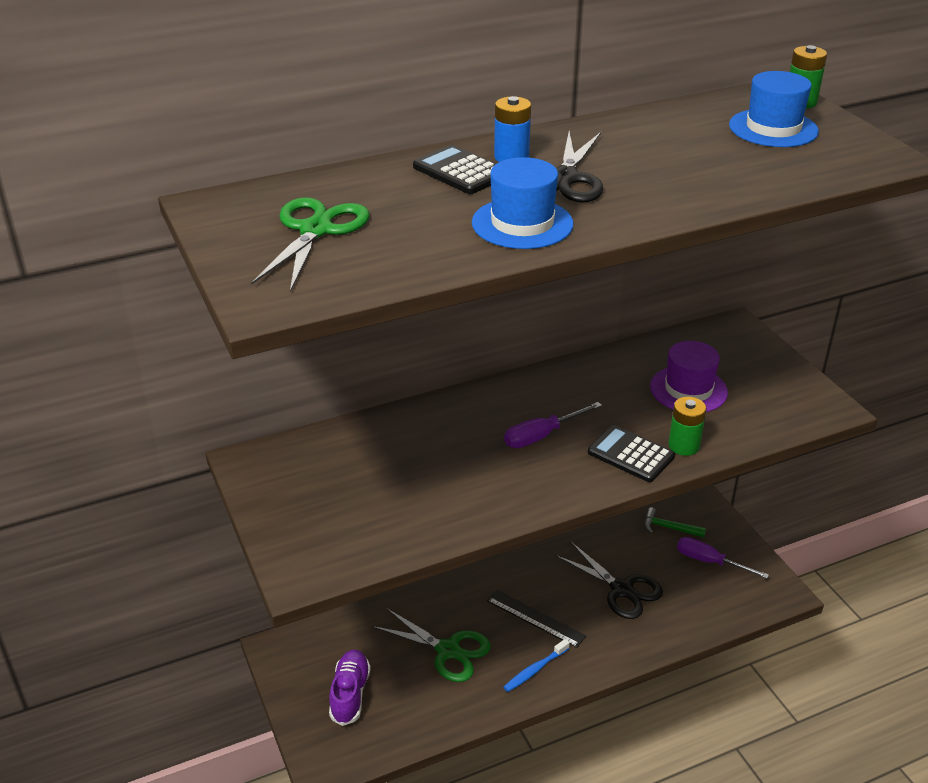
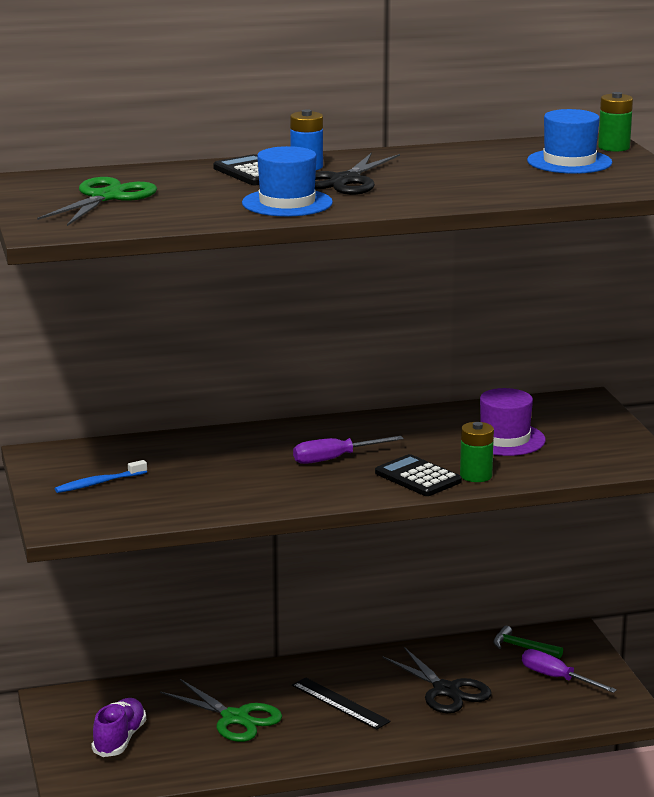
camera: 10 degrees right, 15 degrees down
blue toothbrush [503,639,570,692] -> blue toothbrush moved to [55,460,147,493]

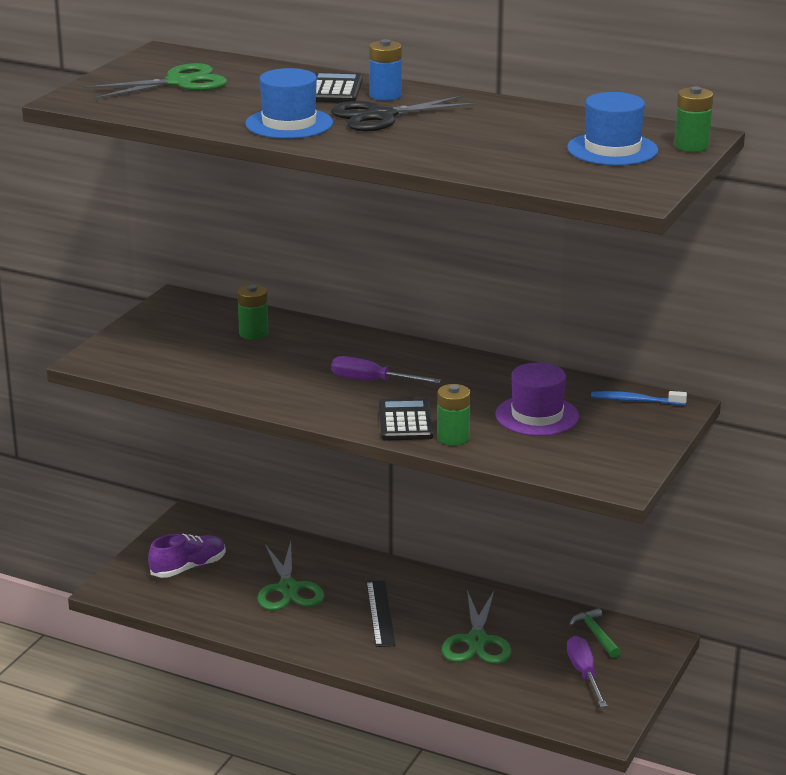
camera: 40 degrees right, 5 degrees up
blue toothbrush [55,460,147,493] -> blue toothbrush moved to [591,391,687,405]
black scissors [382,647,491,713] -> green scissors [442,589,512,664]
none -> green battery [237,285,268,340]

